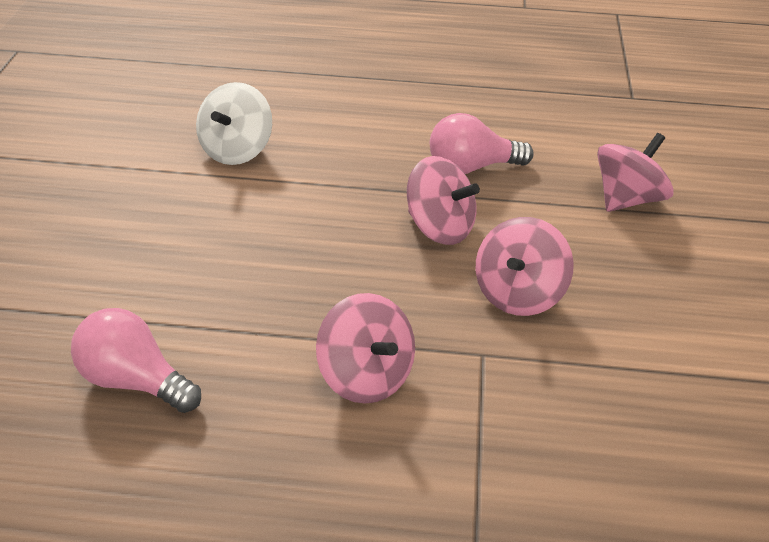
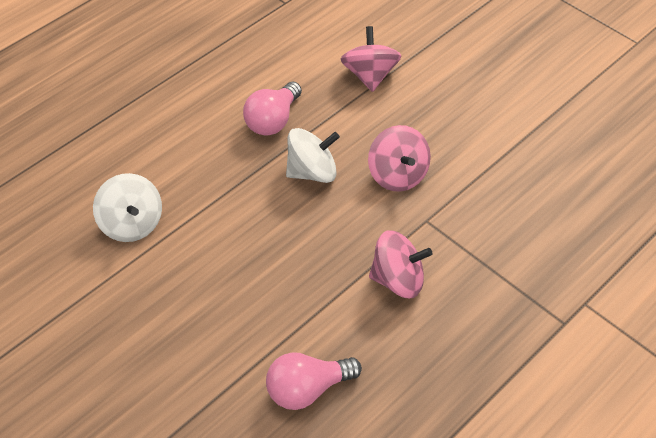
camera: 50 degrees left, 10 degrees up
pink spinning top [407,156,480,245] -> white spinning top [286,128,340,183]

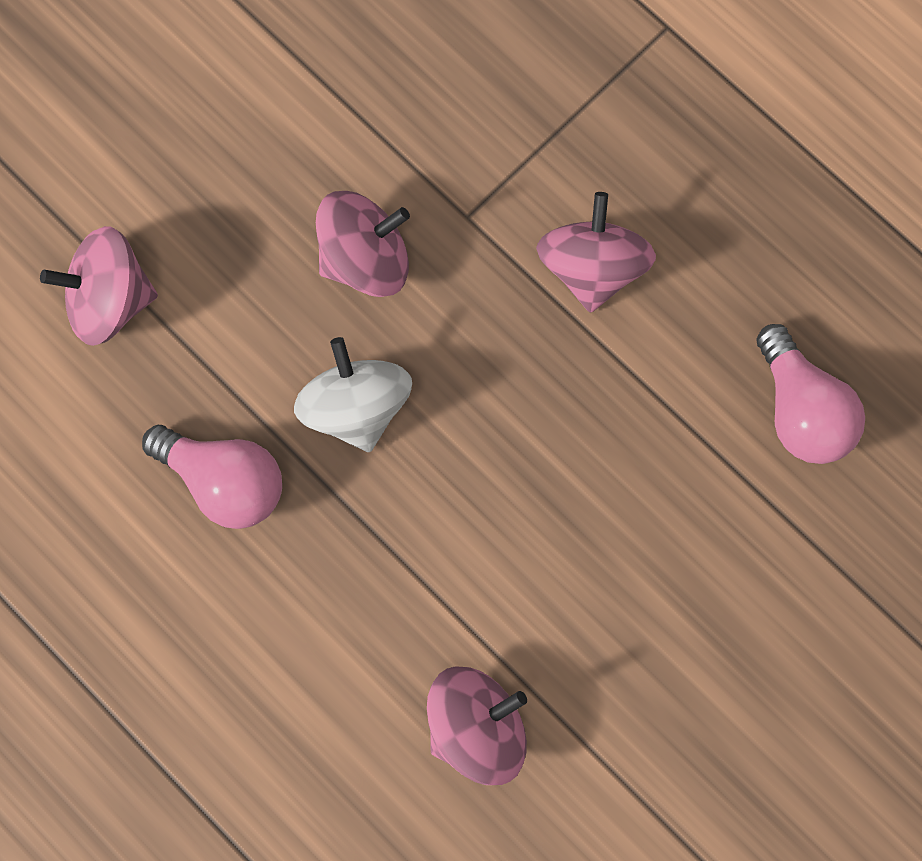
camera: 90 degrees left, 25 degrees up
white spinning top [93,173,162,242] -> pink spinning top [427,666,527,785]

